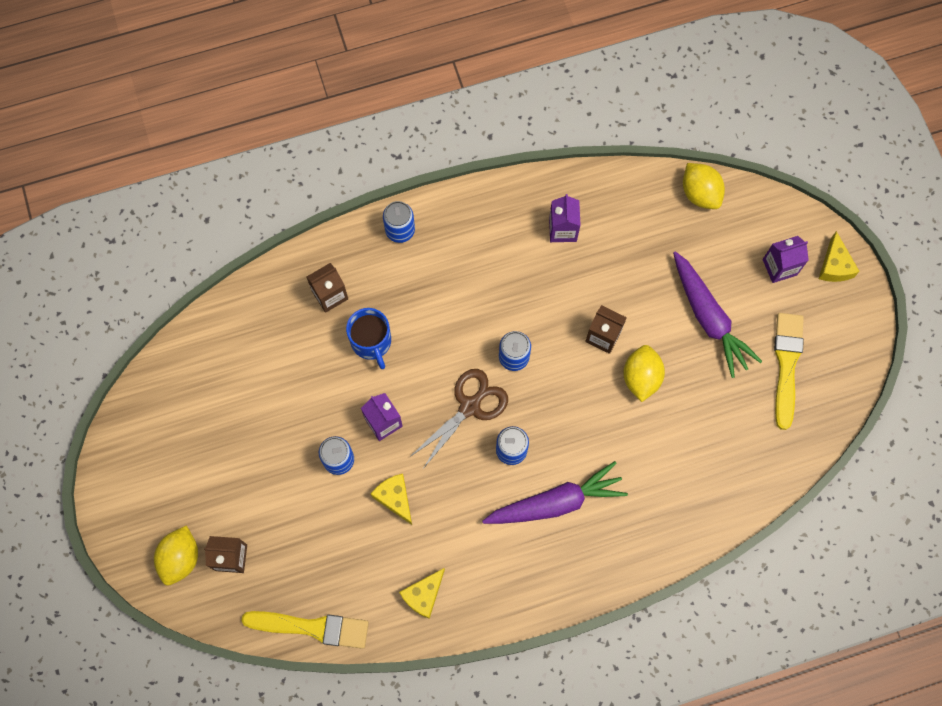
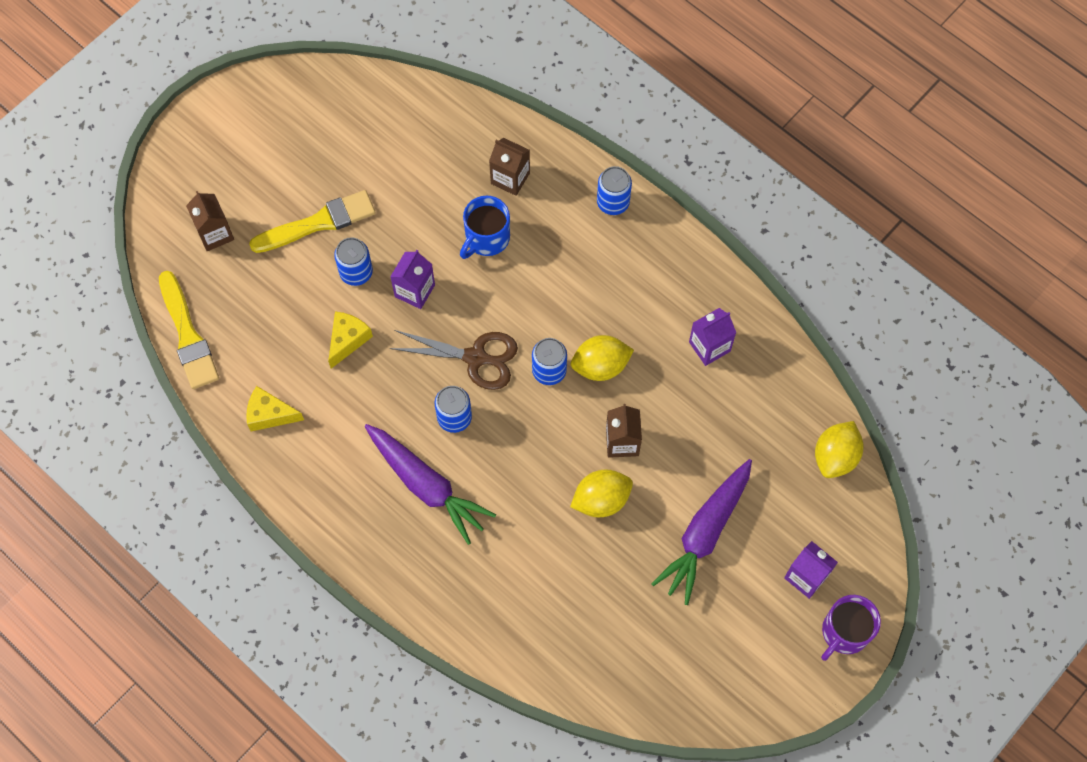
camera: 60 degrees right, 5 degrees down
yellow lemon [154,525,198,585] -> yellow lemon moved to [571,335,634,381]
yellow brush [774,313,804,430] -> yellow brush moved to [249,190,376,253]
yellow cheese [819,231,860,282] -> purple mug [821,595,881,661]

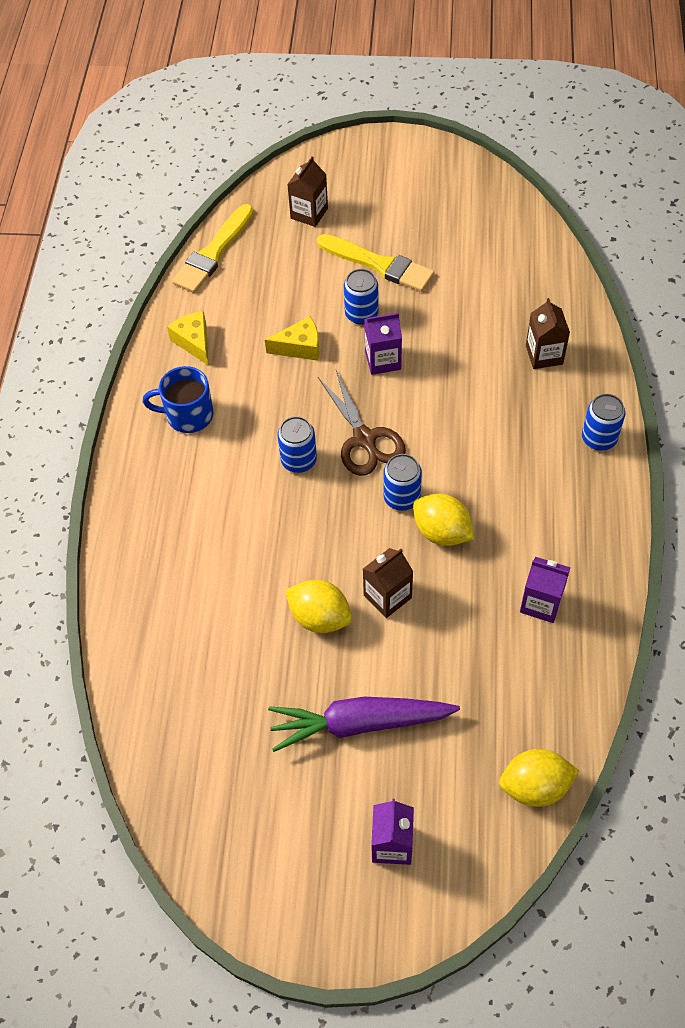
camera: 55 degrees right, 10 degrees down
purple carrot [364,424,496,545] -> none
blue mug [460,196,510,259] -> blue mug moved to [143,366,214,433]
purple mug [821,595,881,661] -> none

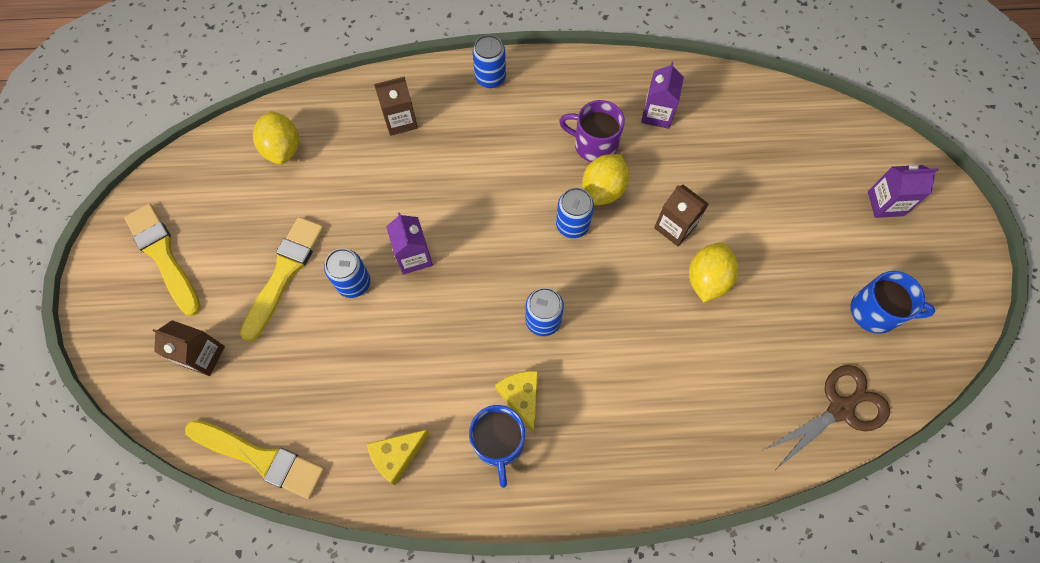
camera: 100 degrees left, 10 degrees up
yellow cheese [265,316,319,361] -> yellow cheese moved to [495,371,538,434]
purple carrot [268,697,460,752] -> none
brown scissors [318,370,406,476] -> brown scissors moved to [762,365,890,470]
yellow lemon [499,749,579,807] -> yellow lemon moved to [253,111,299,165]
none -> yellow brush [124,203,201,316]
none -> purple mug [559,100,625,162]
none -> blue mug [850,271,935,334]

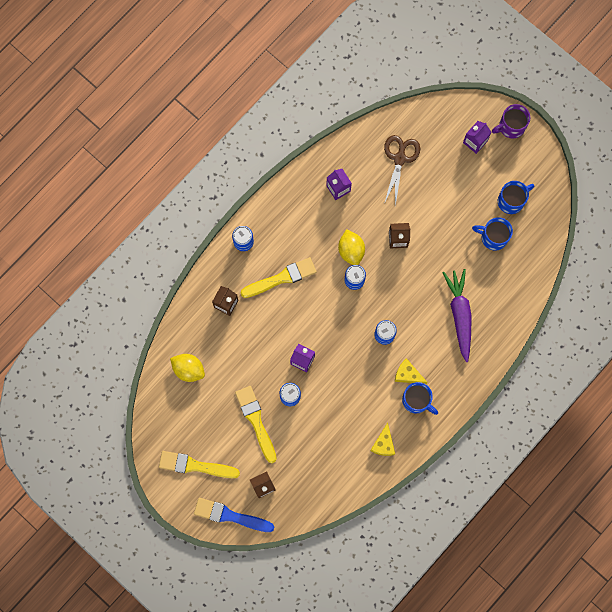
camera: 45 degrees left, 10 degrees up
yellow brush [185,420,325,499] -> yellow brush moved to [241,257,317,298]
purple mug [559,100,625,162] -> purple mug moved to [492,104,530,139]
yellow lemon [689,242,738,303] -> none
brown scissors [762,365,890,470] -> brown scissors moved to [384,135,420,206]
none -> blue brush [194,498,274,532]
none -> purple carrot [442,269,472,362]
none -> blue mug [472,217,513,251]

